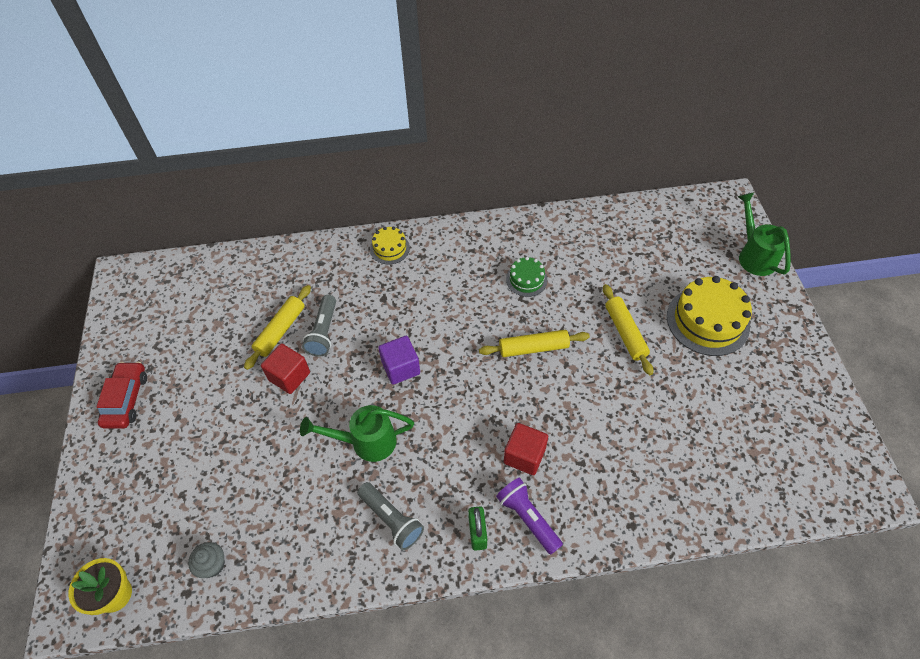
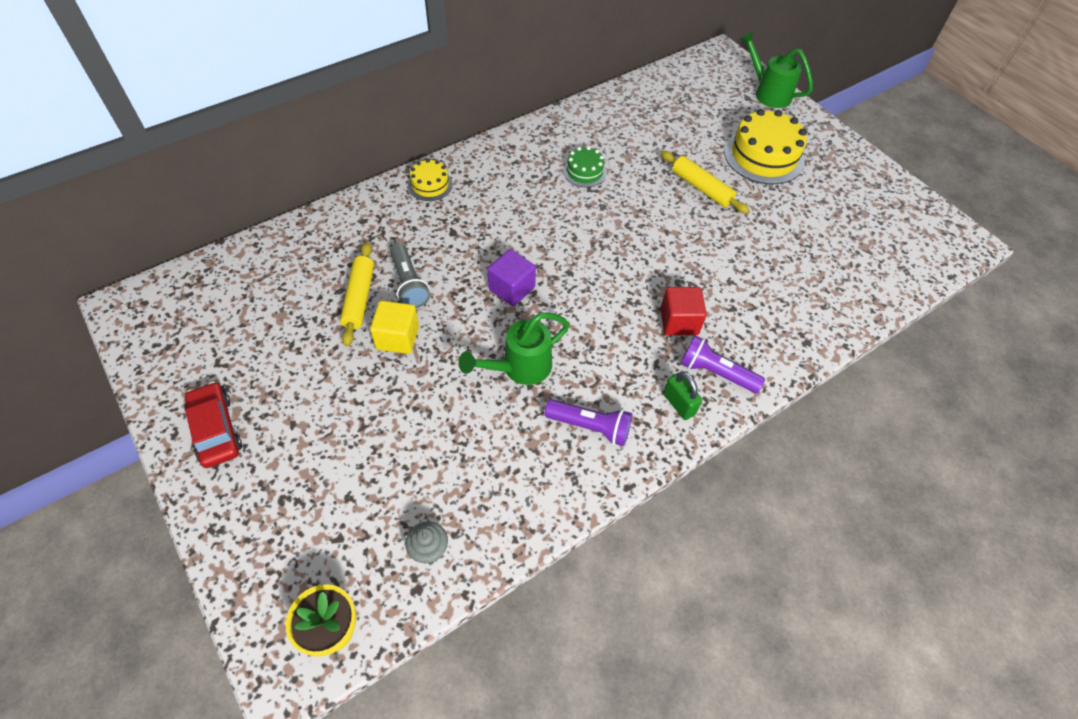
camera: 30 degrees left, 0 degrees up
red cube [261,344,310,394] -> yellow cube [370,301,419,354]
grey flashlight [357,482,424,550] -> purple flashlight [544,399,632,446]
yellow rolling pin [479,330,590,357] -> none

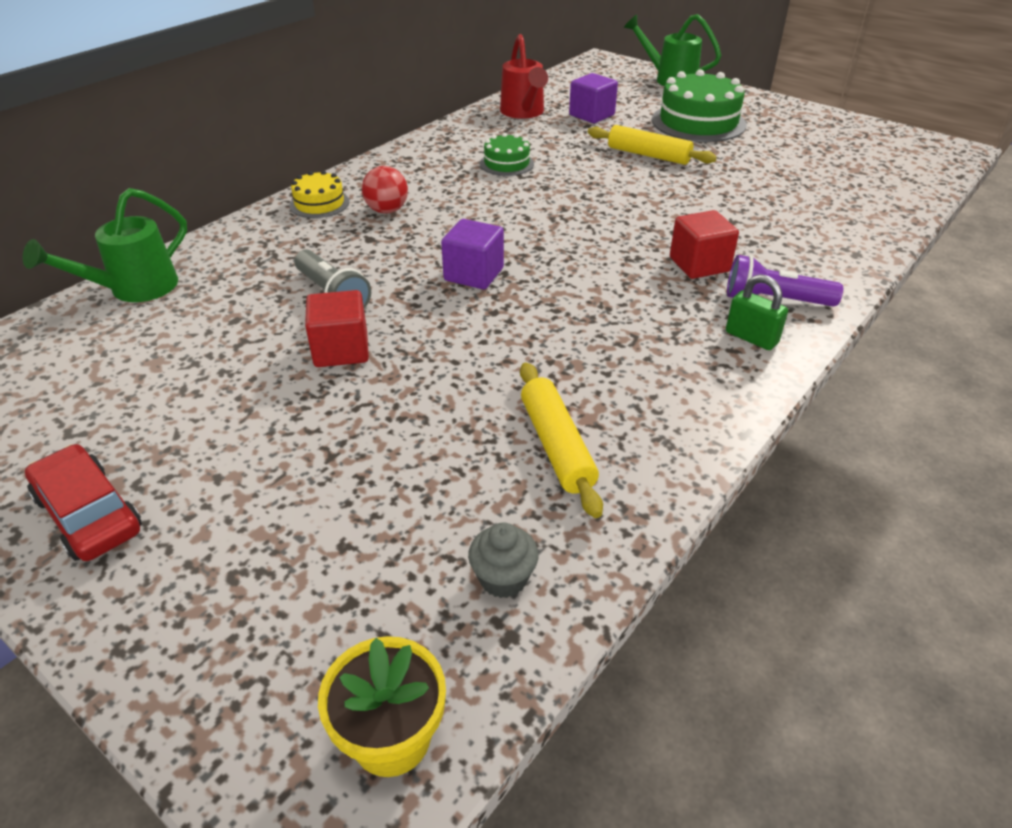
camera: 15 degrees left, 15 degrees down
yellow rolling pin [340,242,374,346] -> yellow rolling pin moved to [520,362,603,518]
yellow cube [370,301,419,354] -> red cube [305,290,369,367]
green watering can [458,312,570,385] -> green watering can moved to [23,188,187,302]
purple flashlight [544,399,632,446] -> none
yellow cake [724,109,807,184] -> green cake [652,69,747,142]
none -> red ball [362,166,408,214]
none -> red watering can [500,34,548,119]
none -> purple cube [569,73,618,123]

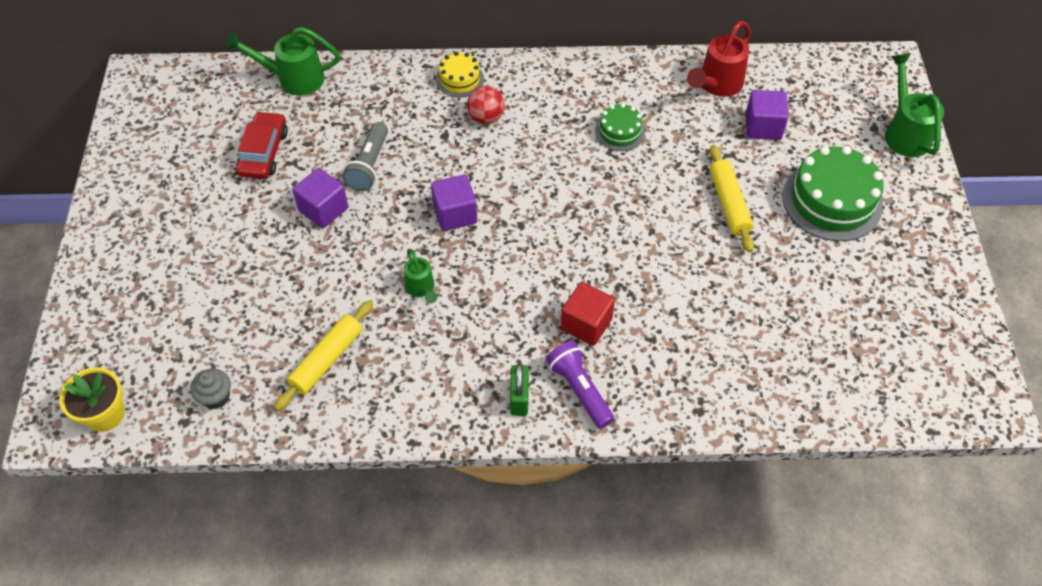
camera: 50 degrees right, 15 degrees up
red car [25,444,142,561] -> red car moved to [236,111,288,179]
red cube [305,290,369,367] -> purple cube [292,168,348,228]
none -> green watering can [404,249,438,303]

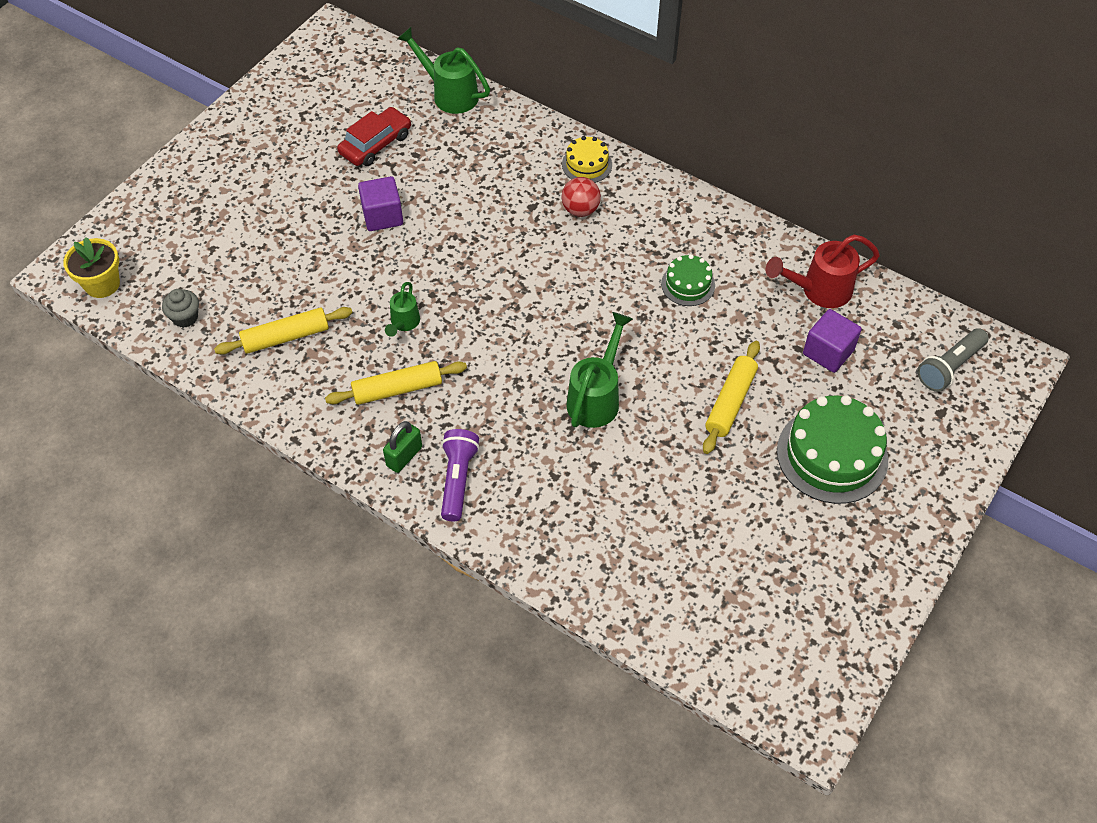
camera: 35 degrees right, 0 degrees up
grey flashlight [342,122,388,191] -> grey flashlight moved to [917,328,988,392]
purple cube [431,174,477,231] -> none
red cube [561,282,615,346] -> none
green watering can [885,53,944,157] -> green watering can moved to [566,312,633,428]
none -> yellow rolling pin [325,361,467,405]

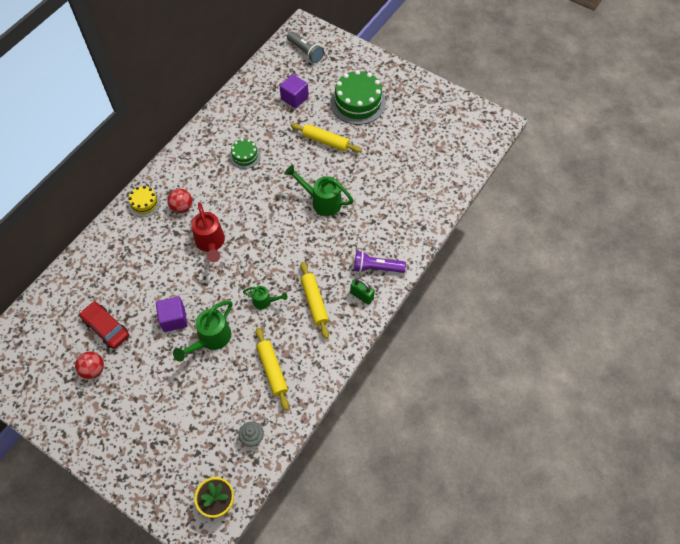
camera: 90 degrees left, 5 degrees up
green watering can [397,27,490,114] -> green watering can moved to [173,301,232,362]
red watering can [765,235,880,308] -> red watering can moved to [191,202,225,262]
none -> red ball [75,351,104,379]

